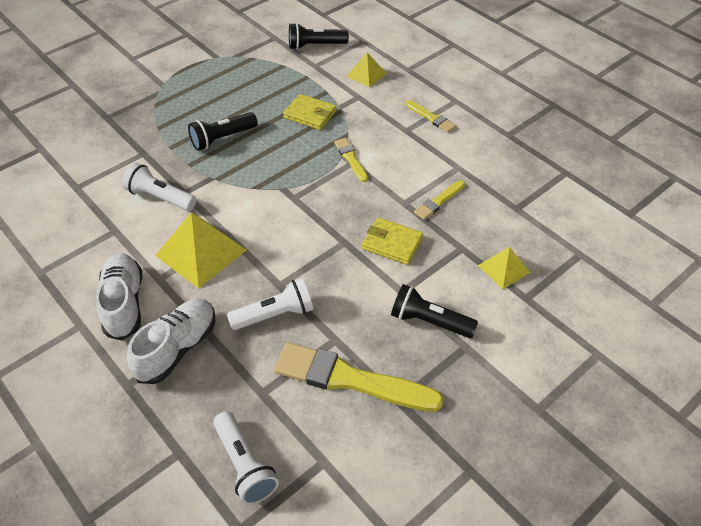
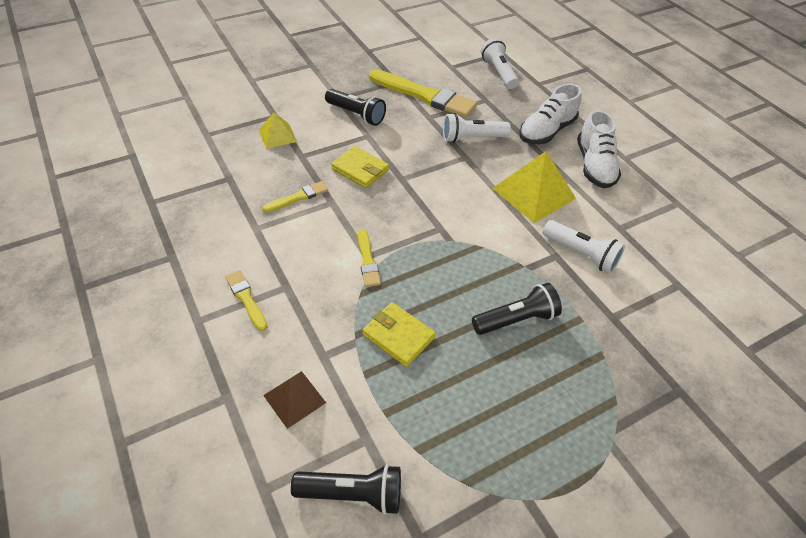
camera: 170 degrees left, 0 degrees up
yellow pyramid [347,52,387,87] -> brown pyramid [263,371,326,429]

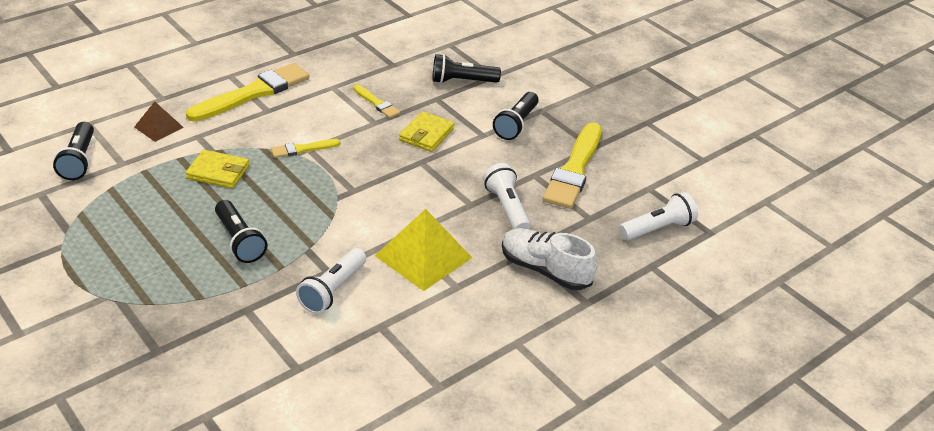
camera: 80 degrees right, 10 degrees down
yellow brush [225,270,267,331] -> yellow brush [186,63,309,121], size x2.06
yellow pyramid [259,112,297,149] -> black flashlight [433,54,501,84]
yellow wallet [362,302,436,367] -> yellow wallet turned 75 degrees clockwise [186,150,249,189]
white shoe [577,110,621,188] -> none

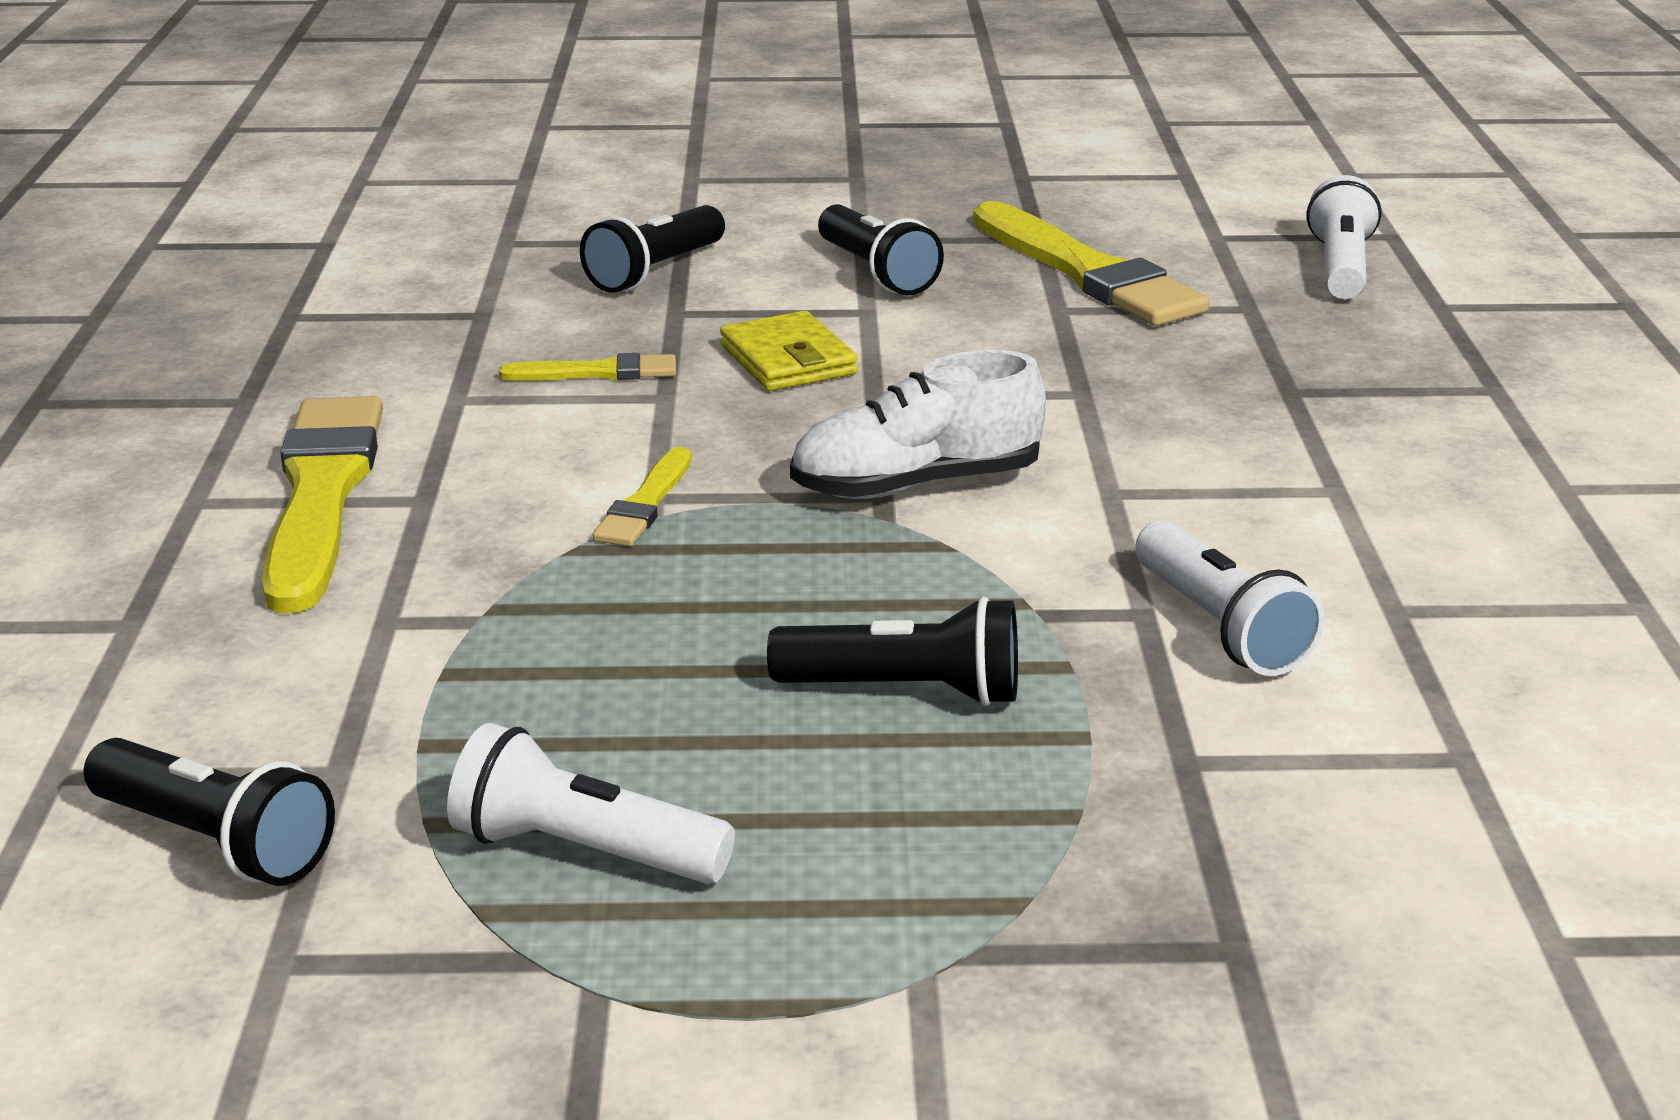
camera: 50 degrees left, 10 degrees down
brown pyramid [134,101,184,142] -> none
yellow wallet [186,150,249,189] -> none
yellow pyramid [375,209,472,291] -> none
white flashlight [483,163,531,229] -> white flashlight moved to [447,723,735,884]
white shoe [502,228,597,290] -> white shoe moved to [790,350,1046,499]

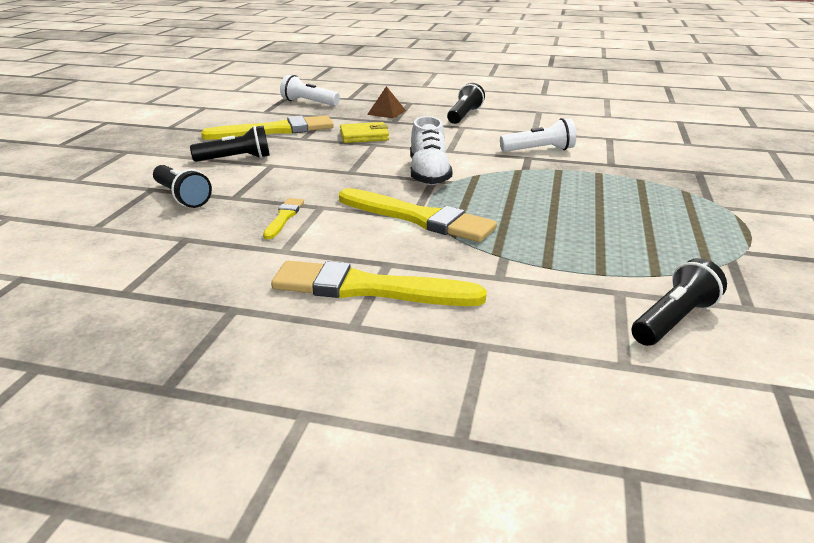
camera: 75 degrees left, 0 degrees up
white flashlight [447,723,735,884] -> none
yellow brush [593,447,692,546] -> yellow brush [339,188,497,242], size x2.06
yellow wallet [720,311,858,391] -> yellow wallet moved to [340,122,389,143]
black flashlight [767,597,1018,706] -> black flashlight moved to [447,83,485,124]
none -> brown pyramid [367,86,406,119]

